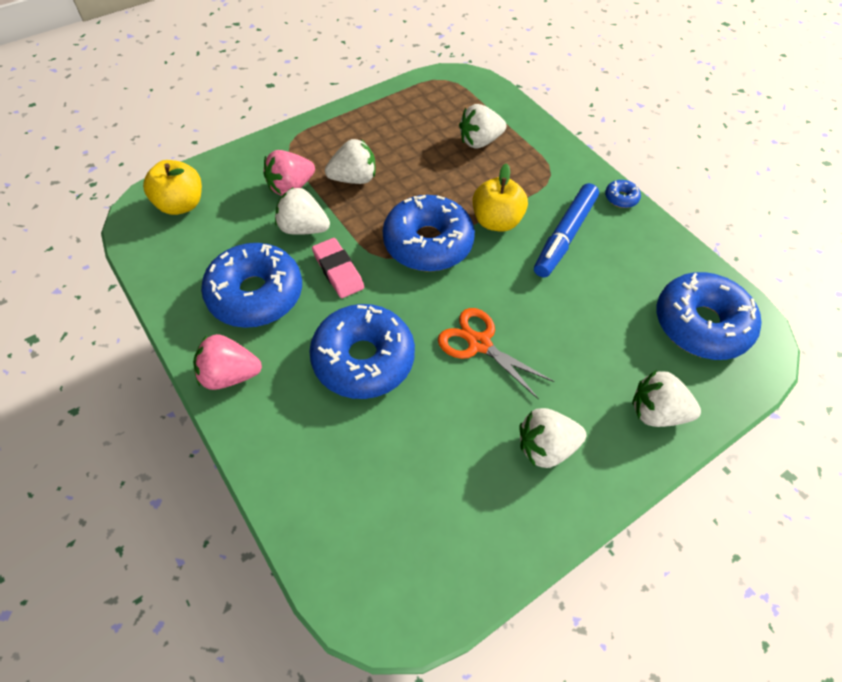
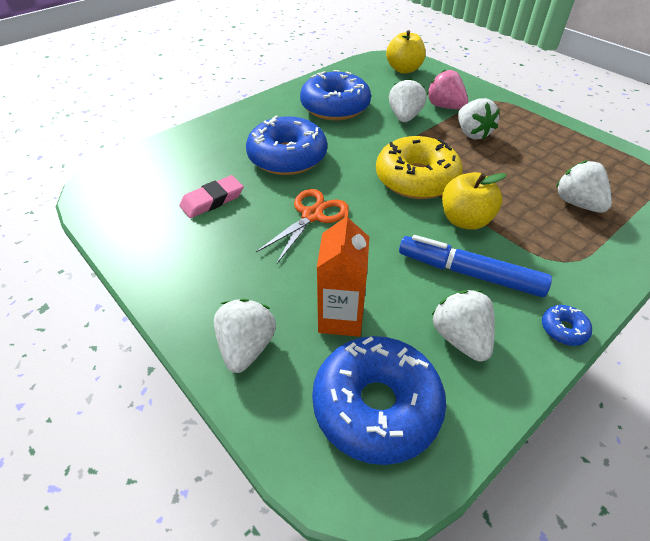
camera: 85 degrees right, 10 degrees down
pink strawberry [193,334,262,390] -> none
pink eraser [312,238,364,298] -> pink eraser moved to [179,175,244,218]
blue donut [383,195,475,272] -> yellow donut [376,136,463,199]
white strawberry [519,408,586,468] -> white strawberry moved to [432,290,495,362]
none -> orange carton [317,210,369,337]

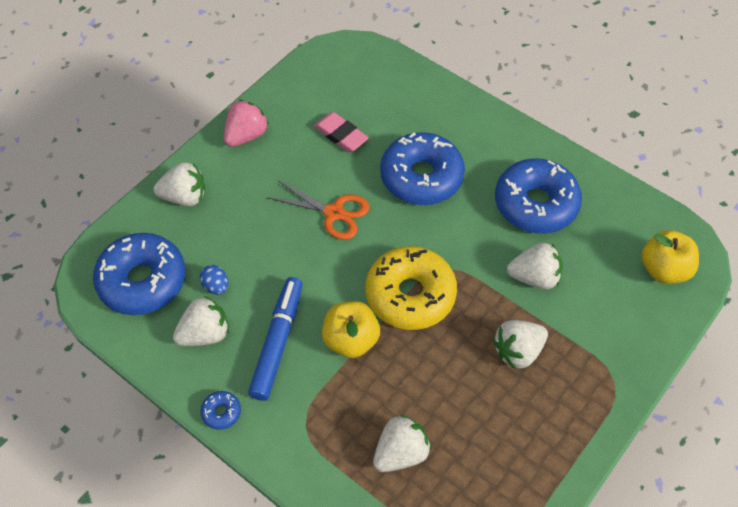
camera: 80 degrees right, 10 degrees up
orange carton [317,210,369,337] -> none
pink strawberry [427,69,468,109] -> pink strawberry moved to [224,99,269,147]
none -> blue egg [200,265,228,295]

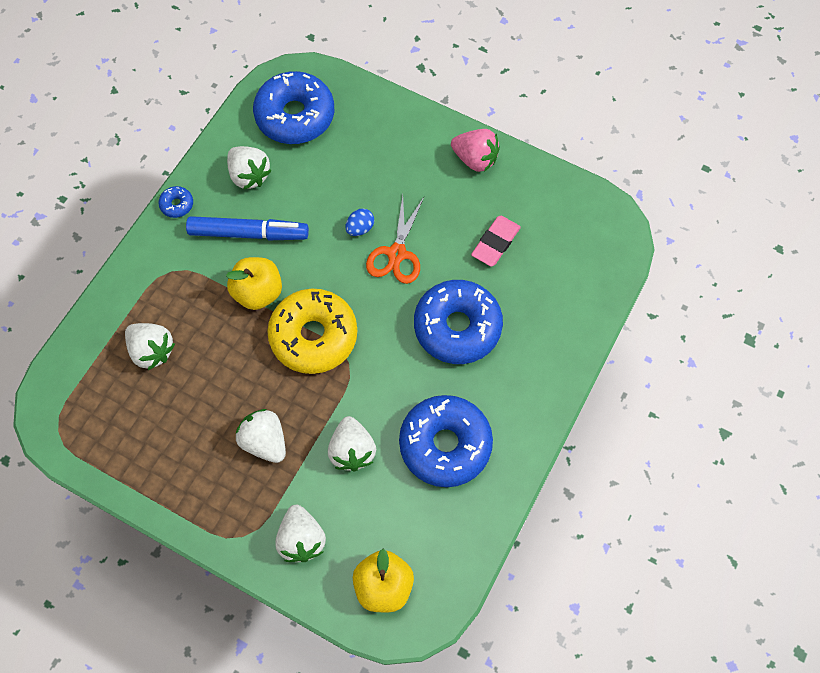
camera: 80 degrees right, 10 degrees up
white strawberry [154,162,205,206] -> white strawberry moved to [275,505,326,562]
blue egg [200,265,228,295] -> blue egg moved to [345,208,374,236]

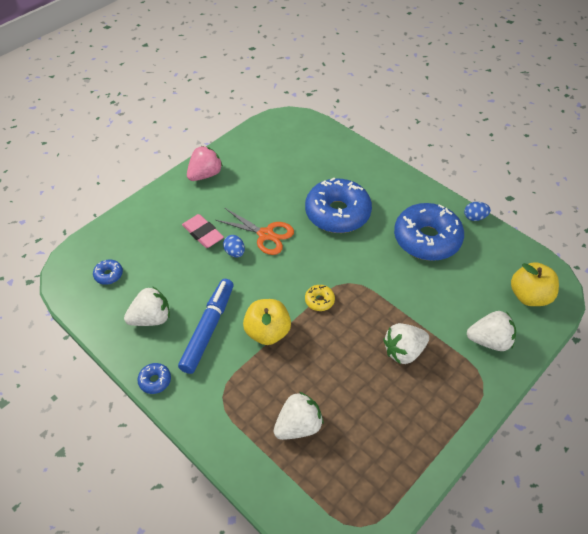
camera: 75 degrees left, 15 degrees down
blue donut [253,71,334,144] -> blue donut [93,259,123,285], size x0.41
yellow donut [267,289,357,374] -> yellow donut [305,285,335,311], size x0.41
white strawberry [328,416,376,471] -> none
pink eraser [471,216,521,267] -> pink eraser moved to [182,214,224,248]
none -> blue egg [464,202,491,221]

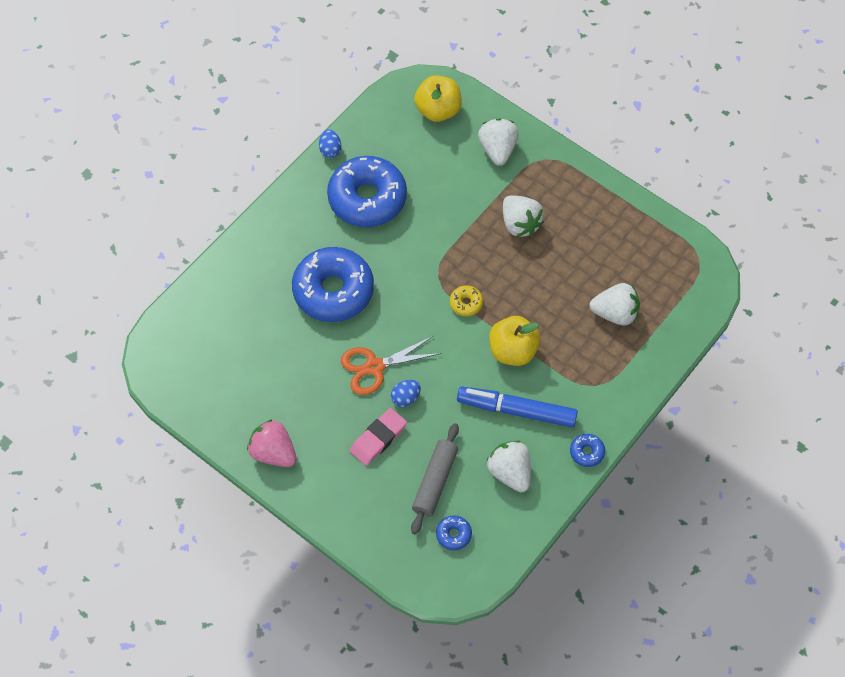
camera: 95 degrees left, 10 degrees up
orange scissors [216,208,294,255] -> orange scissors turned 135 degrees counterclockwise [341,336,442,395]
white strawberry [273,392,323,440] -> white strawberry turned 135 degrees clockwise [589,283,640,326]
none -> grey rolling pin [411,423,459,534]

